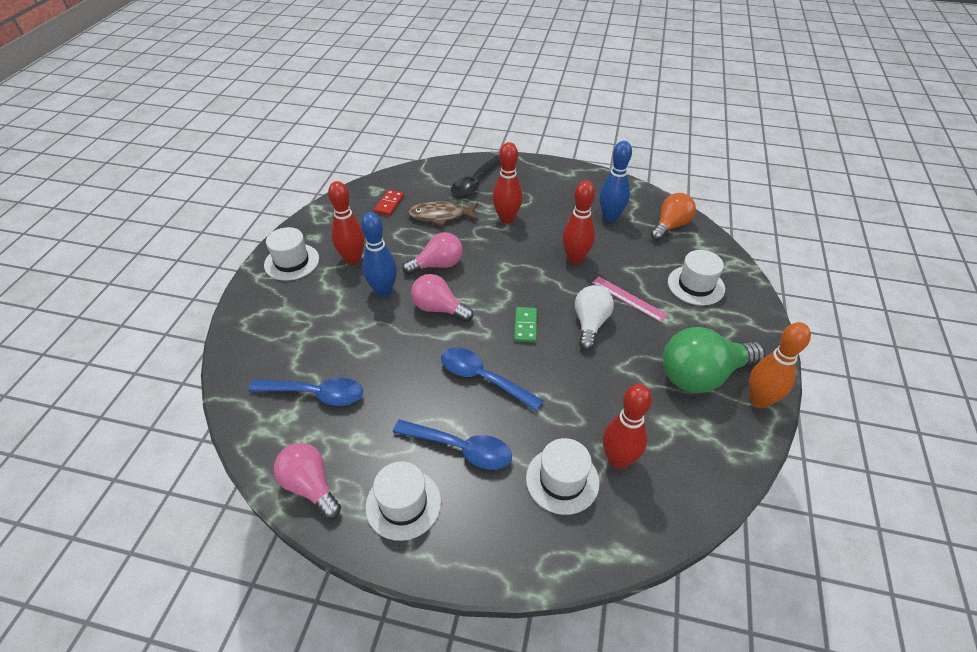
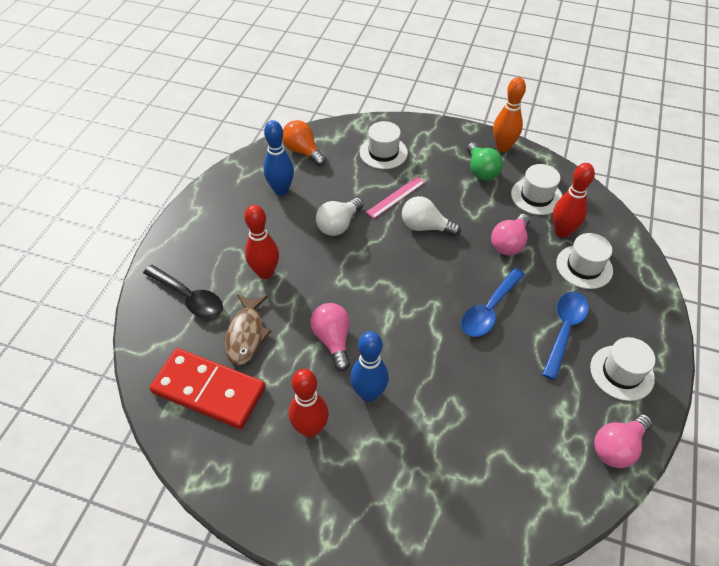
camera: 85 degrees left, 5 degrees up
blue spoon [248,378,363,406] -> none
white hat [264,227,319,281] -> white hat moved to [511,164,562,215]
red domino [374,190,404,216] -> red domino [150,348,266,429], size x2.26
pink light bulb [411,274,474,322] -> pink light bulb moved to [491,214,530,255]
green domino [514,307,537,343] -> none
red bowling pin [562,181,595,264] -> white light bulb [316,198,363,236]
green light bulb [663,327,765,393] -> green light bulb [467,142,503,181], size x0.65

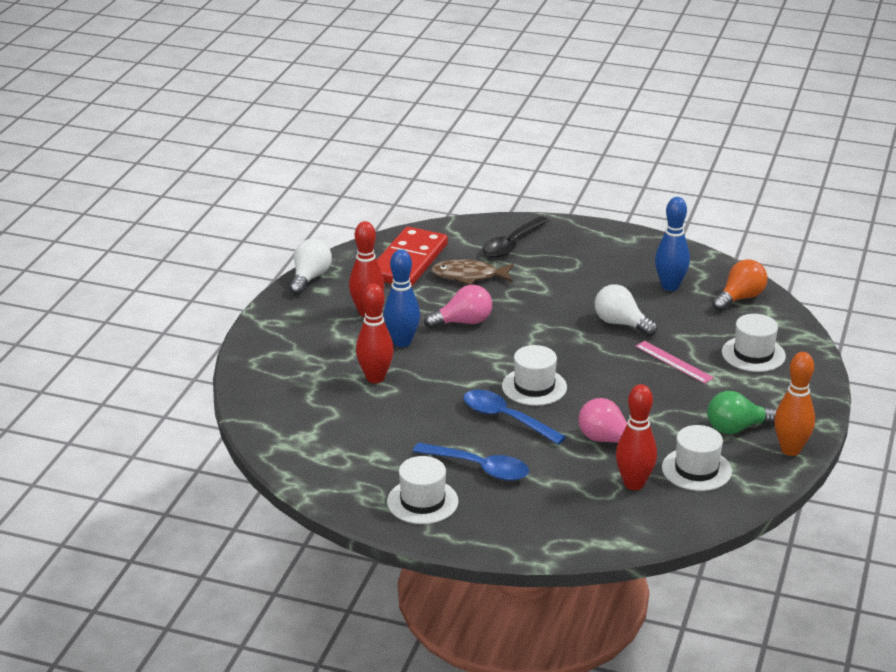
camera: 90 degrees right, 20 degrees down
red bowling pin [245,205,279,279] -> red bowling pin moved to [356,283,394,383]
white light bulb [402,196,461,236] -> white light bulb moved to [290,239,332,295]
white hat [556,233,613,289] -> white hat moved to [502,345,567,406]
pink light bulb [594,414,652,468] -> none

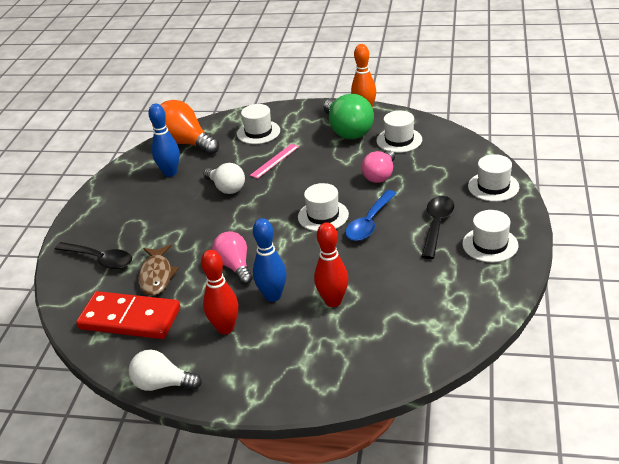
camera: 95 degrees left, 5 degrees up
blue spoon [413,443,529,481] -> black spoon [421,196,454,259]
white light bulb [595,284,657,336] -> white light bulb turned 75 degrees counterclockwise [203,163,245,194]
red bowling pin [616,384,657,490] -> none
green light bulb [707,391,777,434] -> green light bulb [324,94,374,139], size x1.54
orange light bulb [712,260,768,311] -> orange light bulb [152,100,219,155], size x1.54
none -> white hat [468,154,519,202]

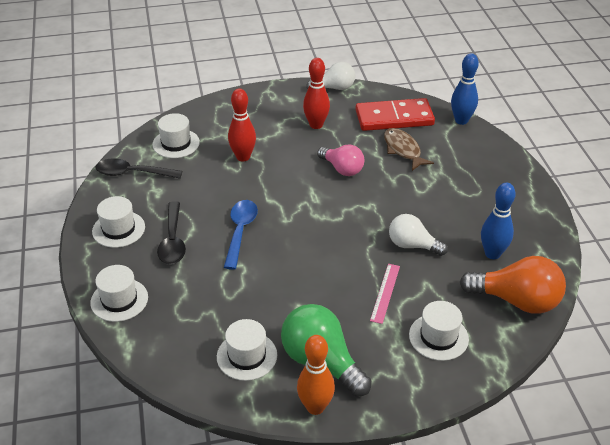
camera: 155 degrees right, 5 degrees up
black spoon [55,242,132,269] -> black spoon moved to [96,158,182,179]
blue bowling pin [253,218,286,302] -> blue bowling pin moved to [451,53,479,125]
white hat [298,183,349,231] -> white hat moved to [152,113,200,158]
pink light bulb [362,151,395,183] -> none

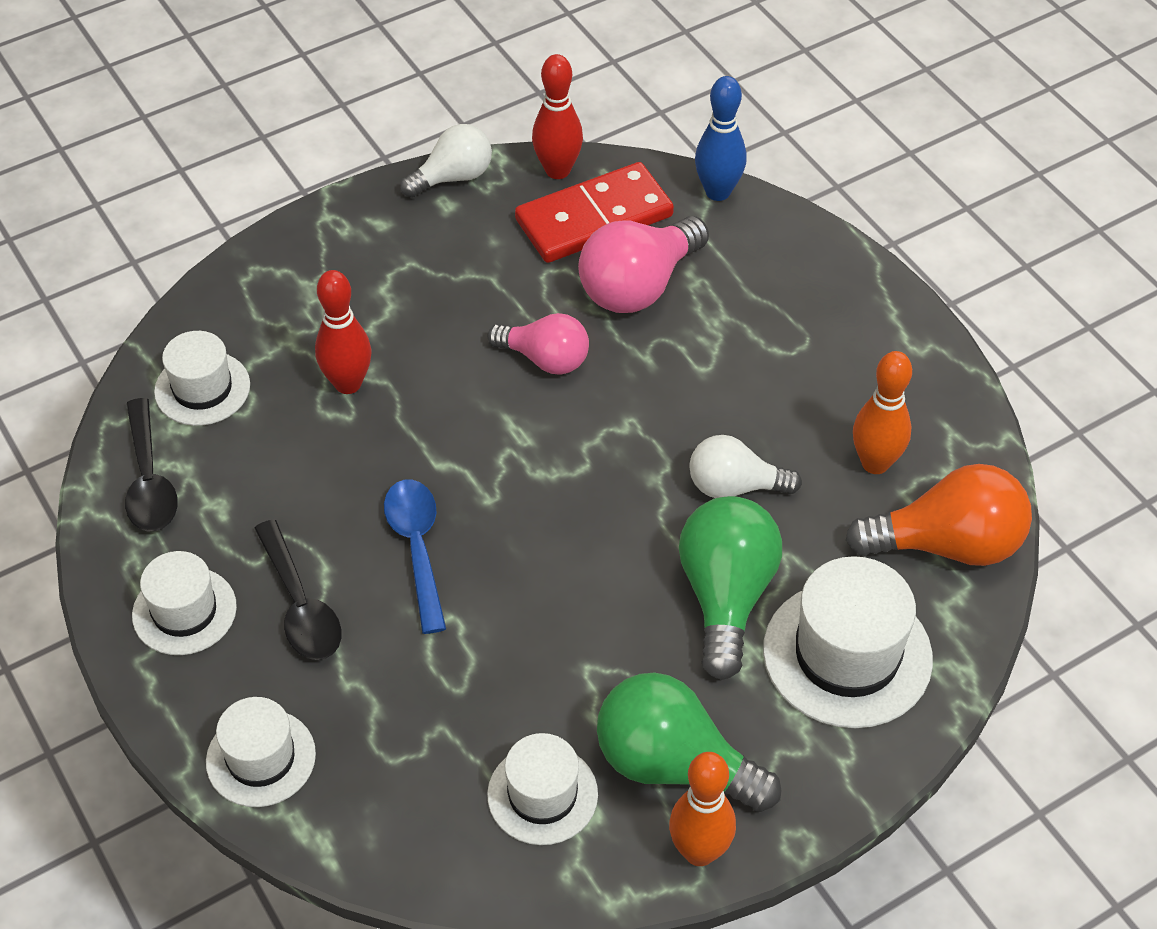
camera: 20 degrees left, 10 degrees up
black spoon [96,158,182,179] -> black spoon turned 90 degrees counterclockwise [125,398,178,531]
red bowling pin [303,58,330,129] -> red bowling pin moved to [532,54,583,179]
pink ruler [370,264,400,324] -> green light bulb [679,496,782,680]
brown fish [384,128,434,171] -> pink light bulb [578,216,709,313]
white hat [409,301,469,361] -> white hat [763,556,933,728], size x1.60
blue bowling pin [481,183,516,259] -> orange bowling pin [853,351,912,474]

